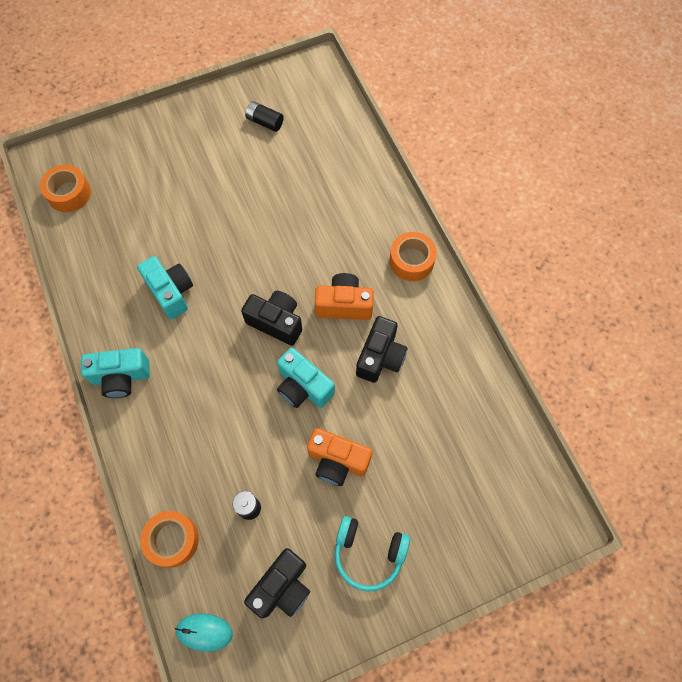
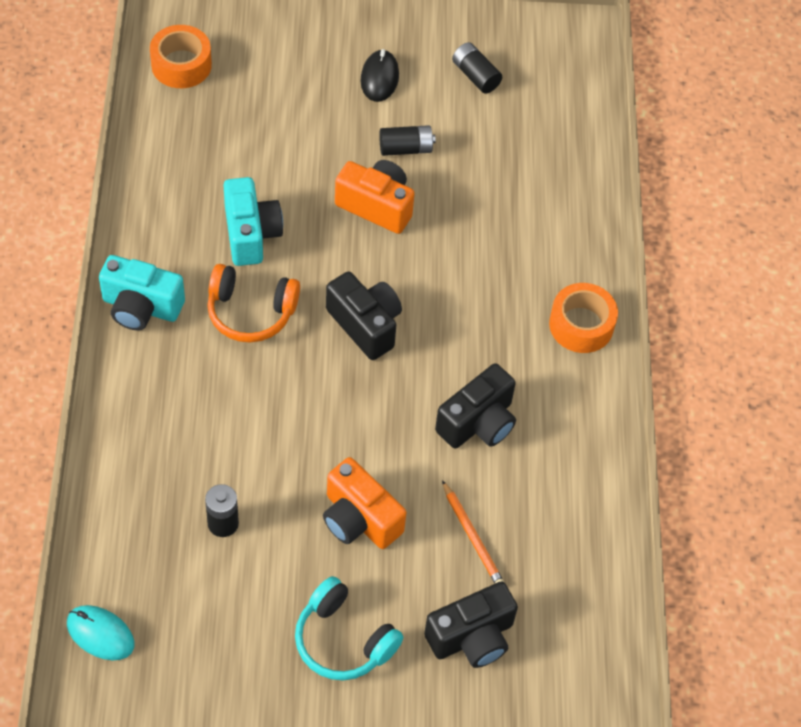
camera: 20 degrees right, 10 degrees down
orange tape [141,511,199,568] -> none
black camera [244,548,310,618] -> black camera moved to [424,581,518,668]
turquoise camera [277,348,335,408] -> none
orange camera [315,273,374,320] -> orange camera moved to [335,160,415,234]
none -> orange headphones [207,264,300,342]
none -> black mouse [361,49,399,102]
none -> black battery [379,125,436,156]
none -> orange pencil [442,480,505,583]

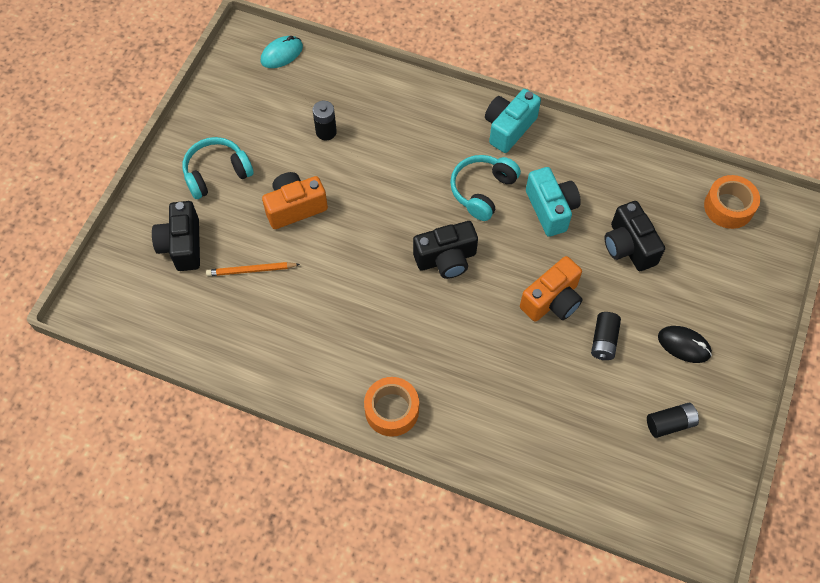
camera: 115 degrees right, 5 degrees up
orange headphones [207,264,300,342] -> turquoise headphones [450,155,521,221]
turquoise camera [223,177,283,266] -> turquoise camera turned 120 degrees counterclockwise [526,167,581,237]
black camera [435,363,516,449] -> black camera moved to [605,201,665,271]

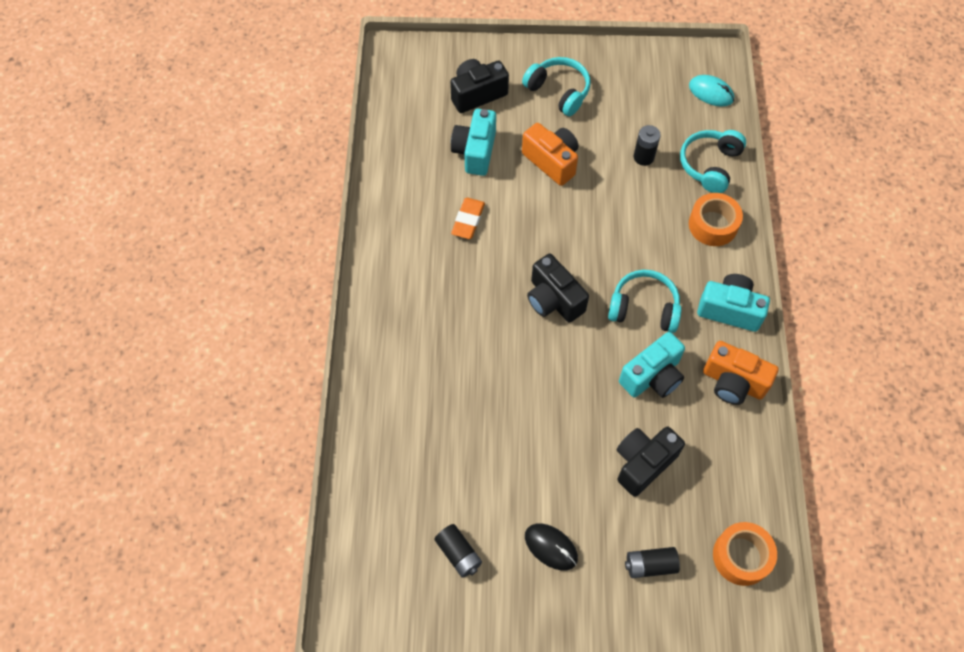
camera: 70 degrees right, 0 degrees up
orange pencil [206,262,300,276] -> turquoise camera [451,109,496,176]
orange tape [364,377,419,437] -> orange tape moved to [689,193,743,246]
orange camera [520,256,583,322] -> orange camera moved to [703,341,779,405]
black battery [591,312,621,360] -> black battery moved to [625,547,680,578]
black mouse [658,326,712,363] -> black mouse turned 60 degrees counterclockwise [525,523,578,570]
none -> orange eraser [451,198,485,239]
none -> turquoise headphones [680,130,746,193]

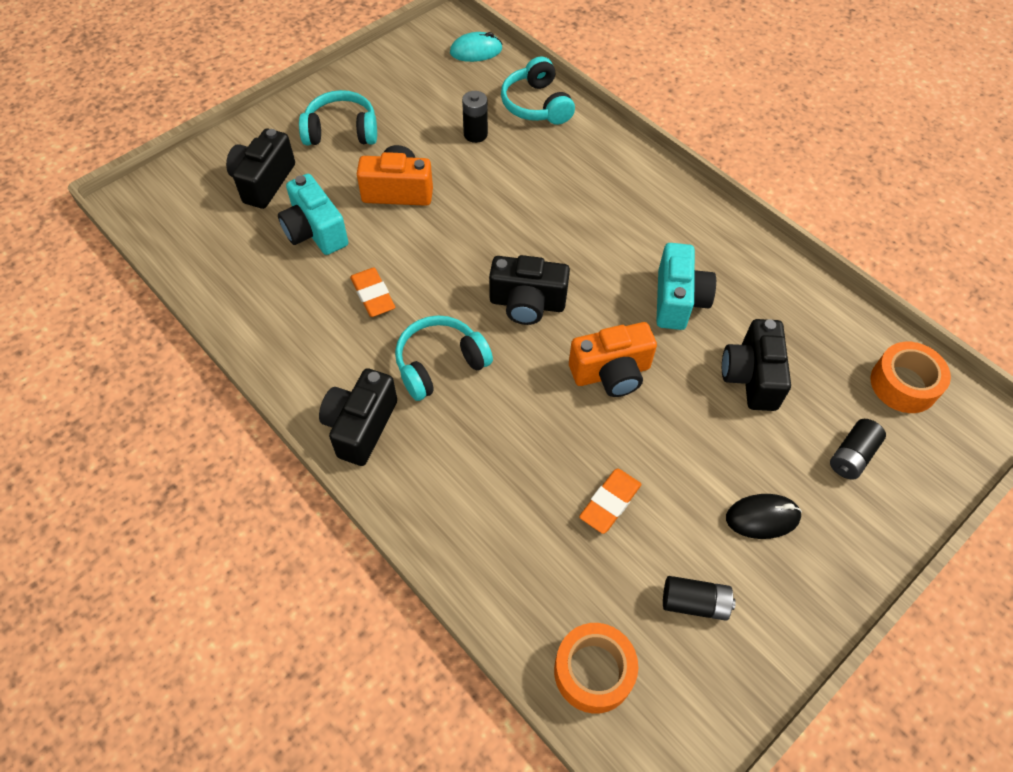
camera: 45 degrees left, 5 degrees down
turquoise headphones [608,270,682,333] -> turquoise headphones moved to [395,315,493,401]
orange tape [689,193,743,246] -> orange tape moved to [554,623,638,714]
turquoise camera [697,274,770,332] -> none
orange camera [703,341,779,405] -> orange camera moved to [569,322,657,397]
none -> black camera [319,368,397,466]
none -> orange eraser [579,469,641,534]

